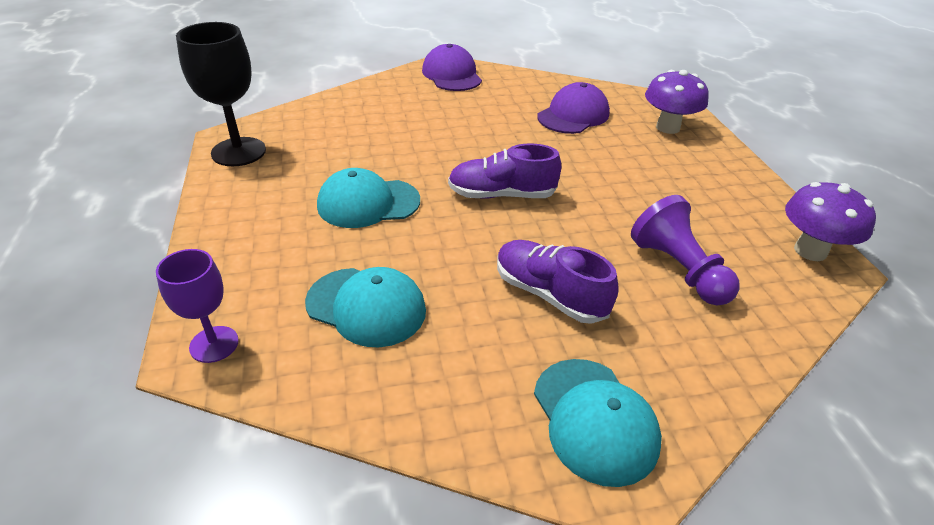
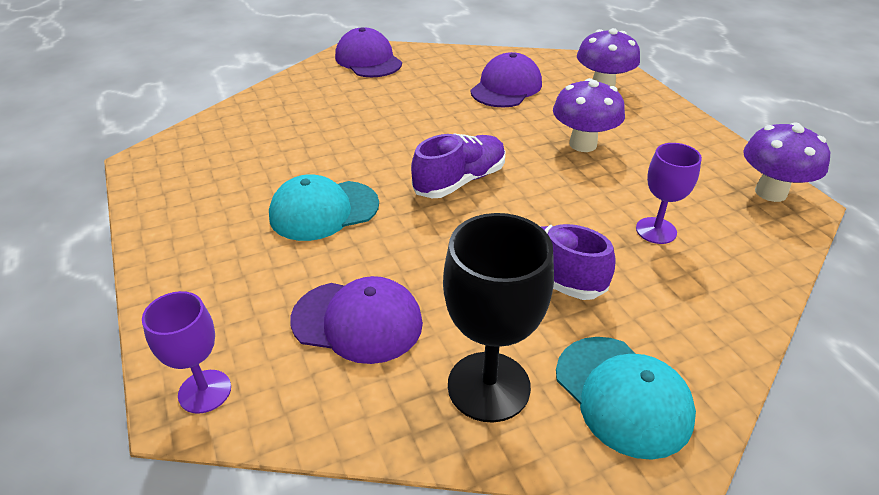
camera: 10 degrees left, 0 degrees up
black goblet [176,22,266,166] -> black goblet moved to [443,213,554,422]
turquoise cap [305,267,426,347] -> purple cap [290,276,423,364]
purple shoe [448,143,561,199] -> purple shoe turned 150 degrees clockwise [411,134,506,198]
purple pawn [631,195,740,305] -> purple goblet [636,143,702,244]
none -> purple mushroom [553,78,625,152]

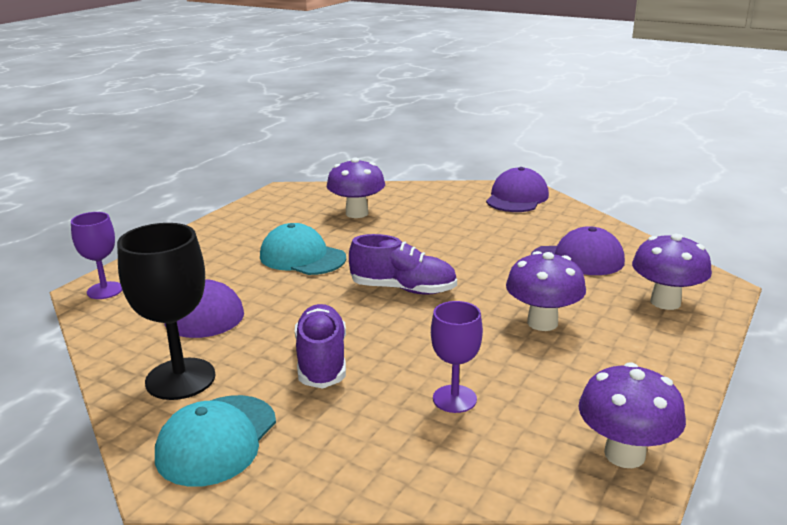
camera: 55 degrees right, 15 degrees down
none -> purple mushroom [327,158,385,218]

